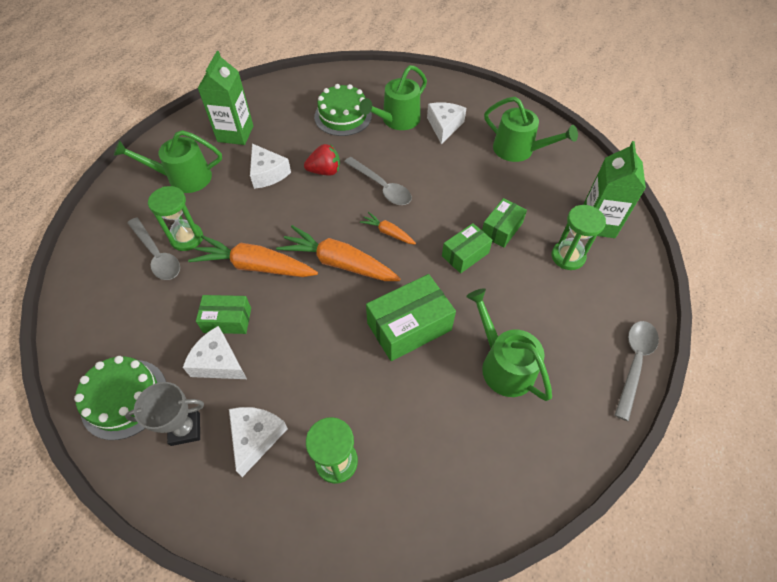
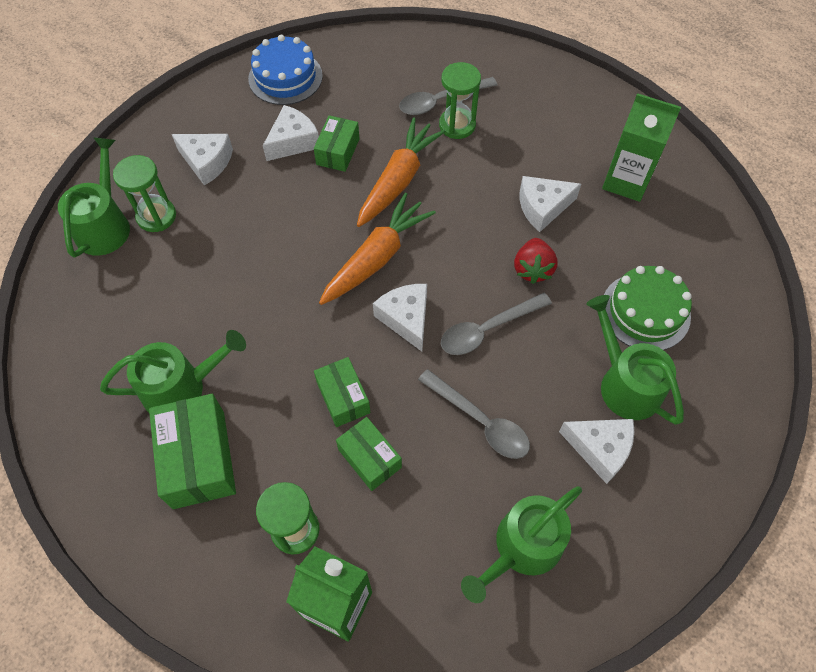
camera: 105 degrees right, 5 degrees up
green cake [74,356,166,440] -> blue cake [248,35,323,105]
green watering can [114,130,222,193] -> green watering can moved to [58,137,130,258]
grey trophy [125,382,204,446] -> none
orange carrot [360,212,416,245] -> white cheese [373,284,427,351]
green box [366,274,456,361] -> green box moved to [149,394,236,509]
grey spoon [615,321,659,421] -> grey spoon moved to [418,369,530,459]

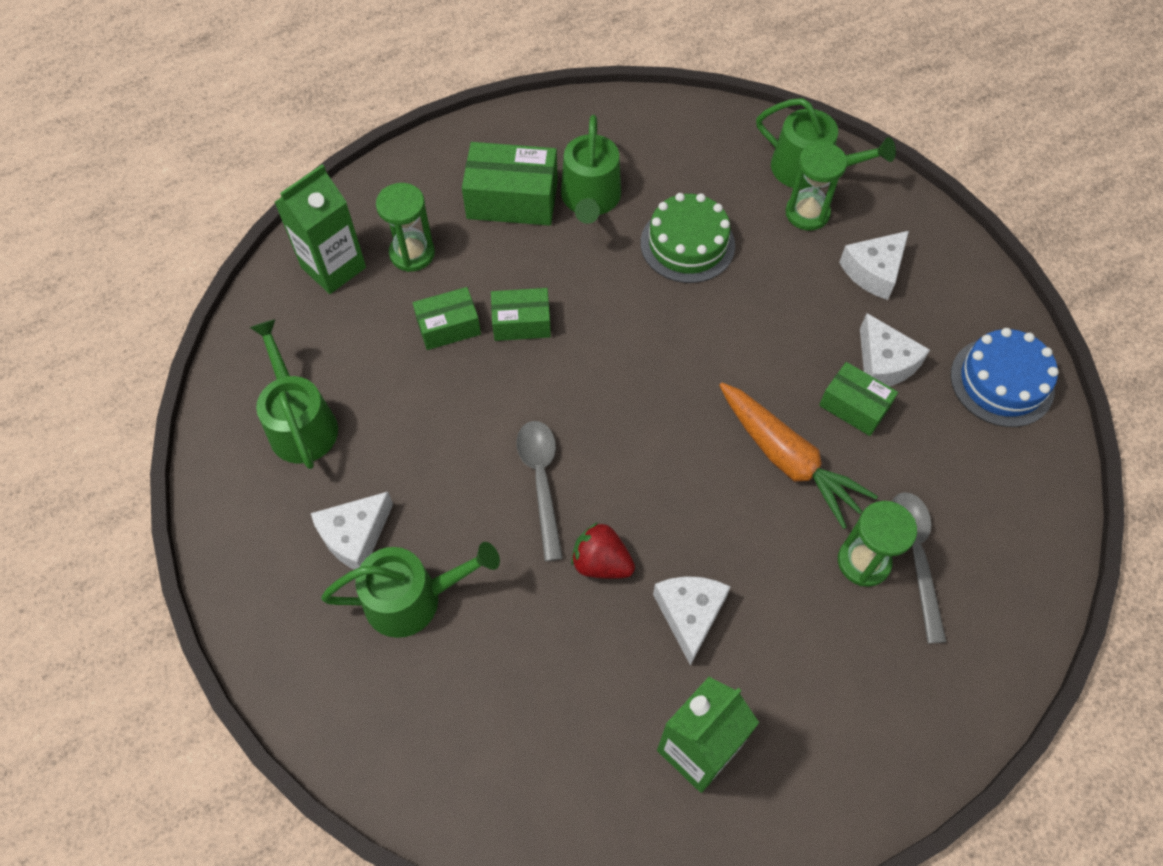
camera: 110 degrees right, 0 degrees up
orange carrot [319,193,436,305] -> none
white cheese [373,284,427,351] -> none
grey spoon [418,369,530,459] -> none
green cake [604,266,692,350] -> green cake moved to [641,193,735,283]

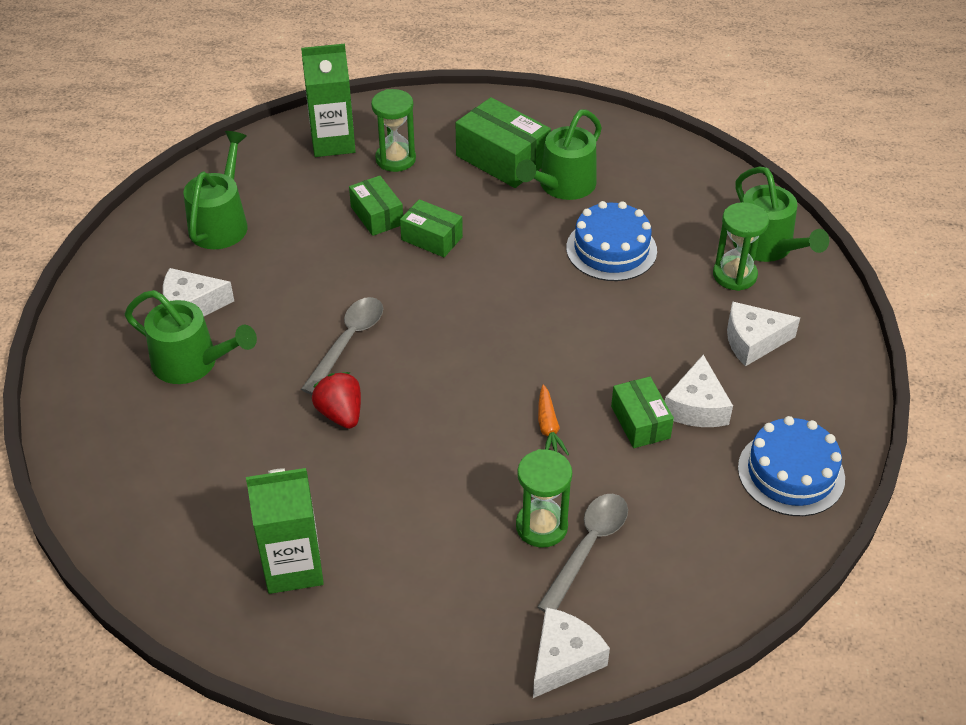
camera: 35 degrees right, 15 degrees down
green box [413,287,481,350] -> green box turned 45 degrees clockwise [349,176,403,236]
green cake [641,193,735,283] -> blue cake [566,201,657,281]
white cheese [653,576,731,666] -> white cheese moved to [533,607,610,698]
orange carrot [719,383,878,529] -> orange carrot [538,385,569,455], size x0.50

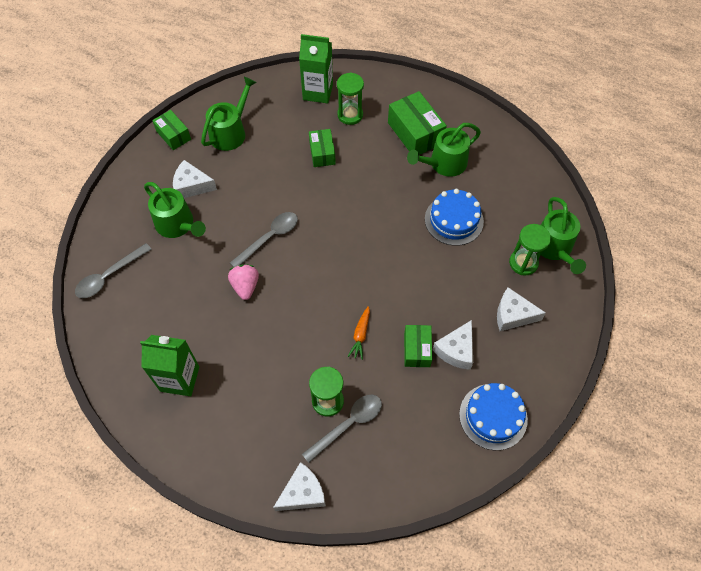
camera: 20 degrees right, 15 degrees up
red strawberry [312,372,361,429] -> pink strawberry [228,264,259,300]
green box [400,199,463,257] -> green box moved to [152,110,191,150]
none -> grey spoon [75,243,152,298]

